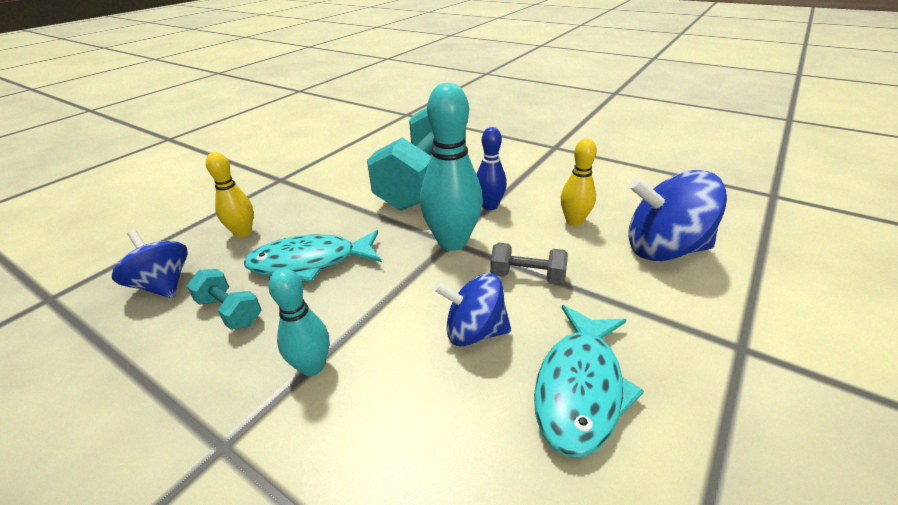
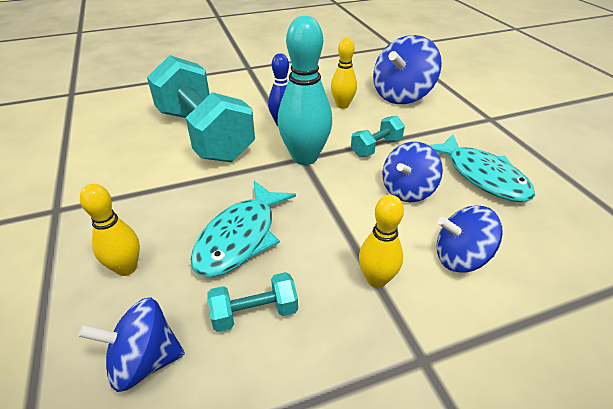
camera: 55 degrees left, 5 degrees up
turquoise bowling pin [268,268,329,376] -> yellow bowling pin [359,195,404,288]
grey dumbbell [490,243,568,284] -> turquoise dumbbell [351,116,405,157]
none -> blue spinning top [437,206,503,272]

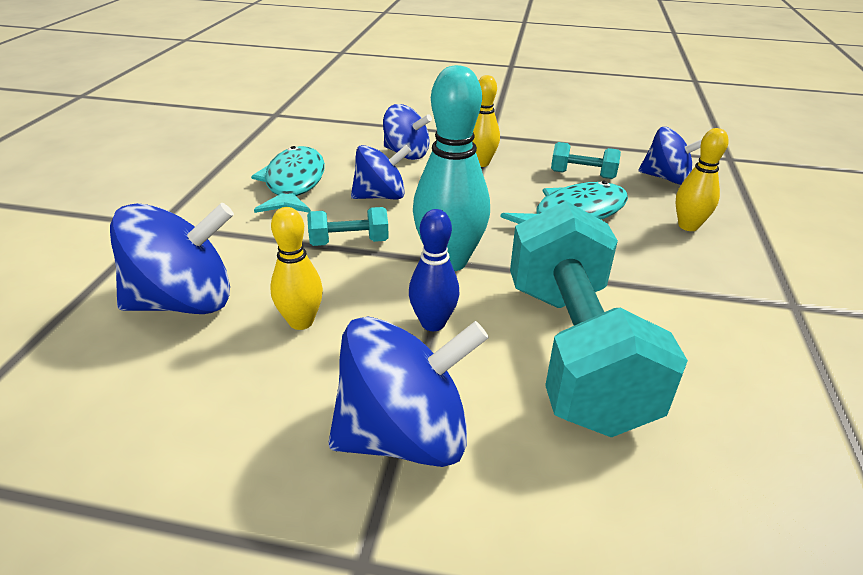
camera: 150 degrees left, 5 degrees down
none -> blue spinning top [328,317,489,467]

